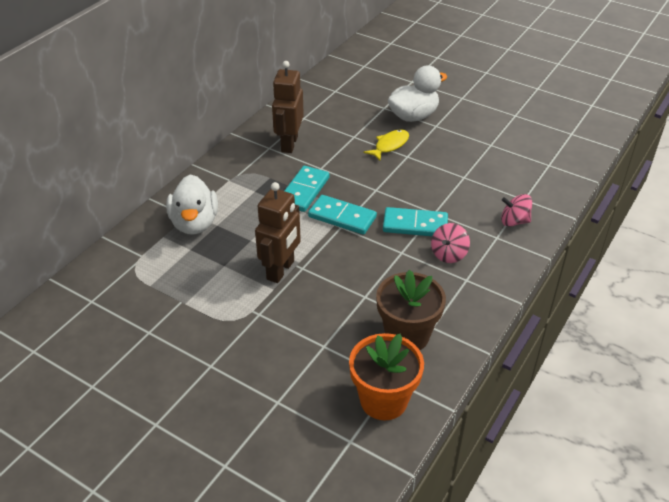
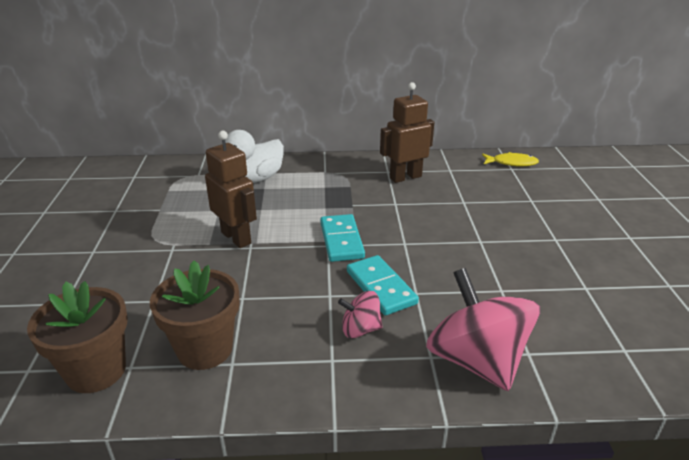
camera: 55 degrees right, 10 degrees down
brown robot [255,182,301,283] -> brown robot turned 120 degrees counterclockwise [205,131,257,248]
turquoise domino [284,166,330,212] -> none
orange flower pot [349,333,424,420] -> brown flower pot [27,281,128,393]
yellow fish [364,130,409,161] -> yellow fish moved to [482,152,539,166]
white duck [388,65,447,122] -> none
pink spinning top [501,194,532,227] -> pink spinning top [426,268,540,391], size x2.06

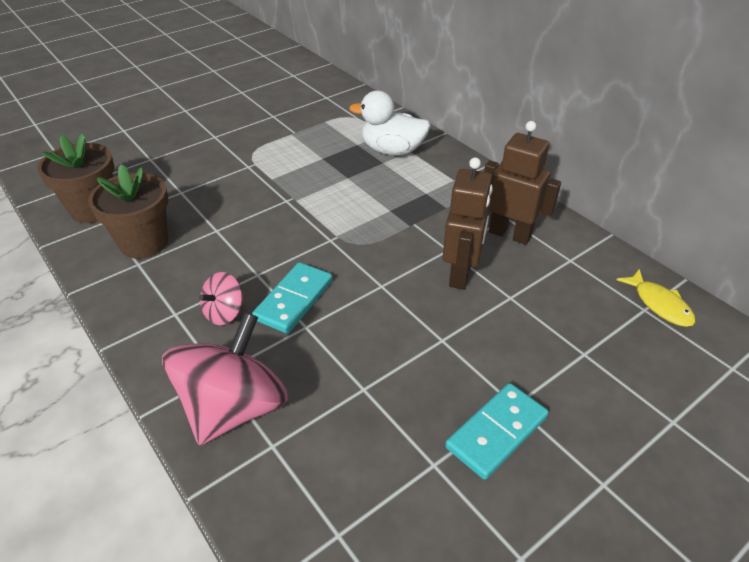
camera: 55 degrees right, 10 degrees up
brown robot [205,131,257,248] -> brown robot moved to [442,157,493,290]
turquoise domino [320,214,365,262] -> turquoise domino moved to [445,383,549,480]
pink spinning top [338,291,382,338] -> pink spinning top turned 105 degrees counterclockwise [199,272,242,325]

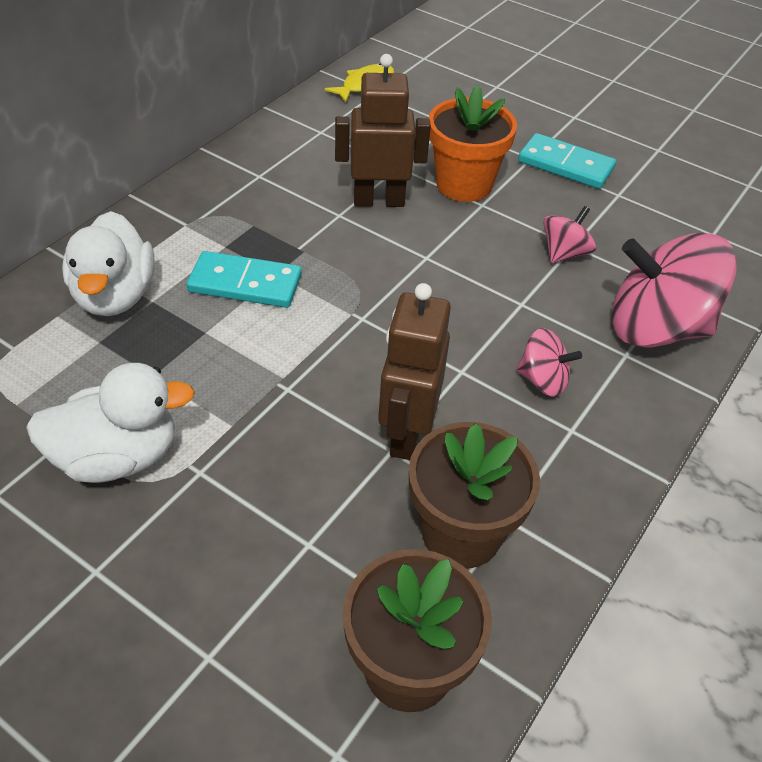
camera: 110 degrees left, 5 degrees up
turquoise domino [252,262,333,334] -> turquoise domino moved to [187,251,302,308]
brown robot [484,121,561,245] -> brown robot moved to [378,283,451,460]
none -> white duck [26,363,195,483]
none -> orange flower pot [429,85,517,202]
none -> pink spinning top [543,206,597,263]

